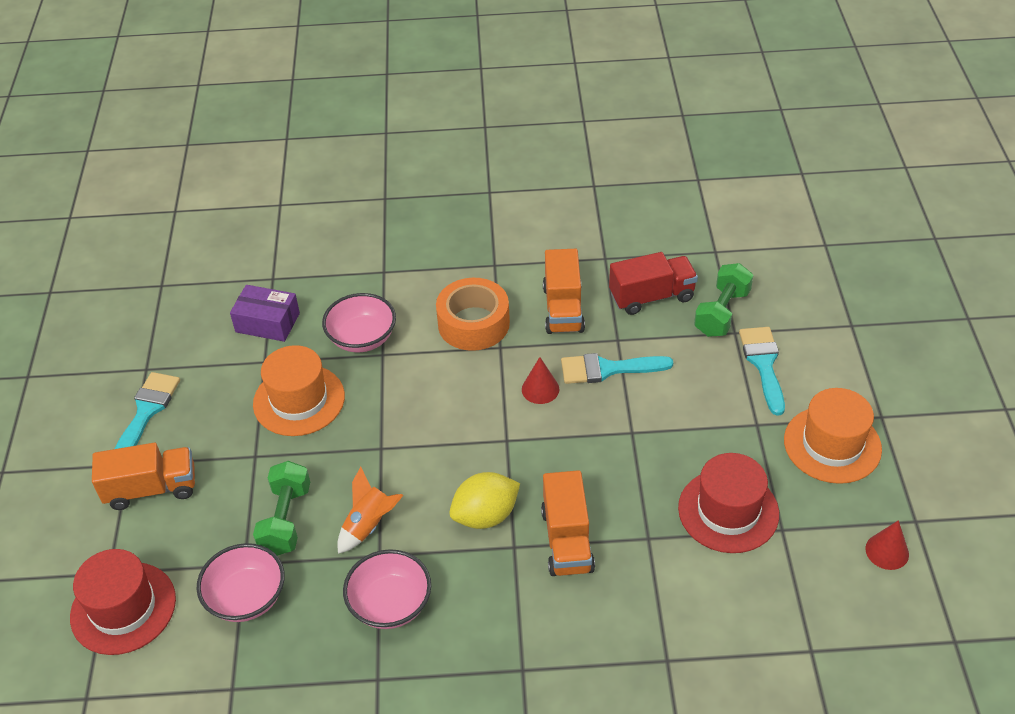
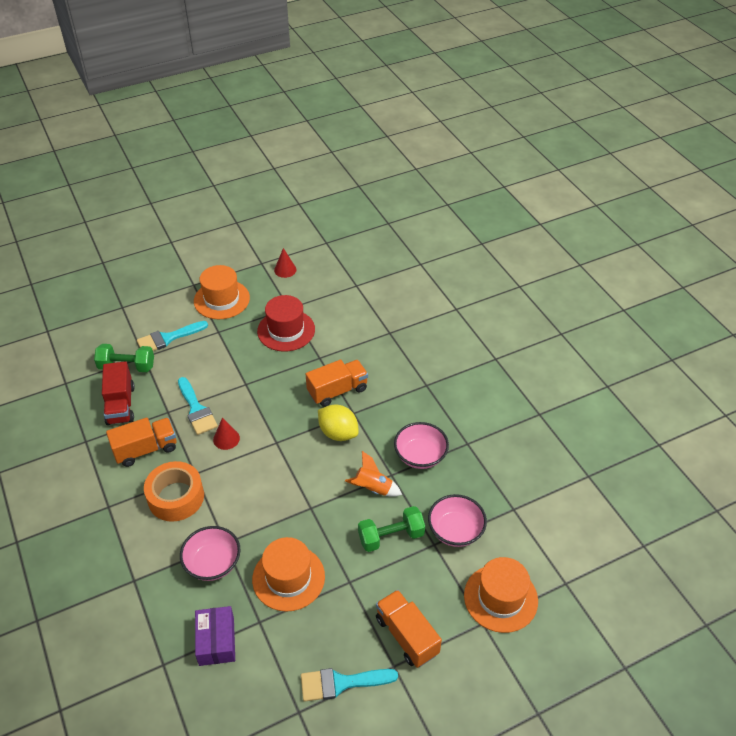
camera: 115 degrees left, 0 degrees up
red hat [70,549,176,655] -> orange hat [464,557,538,633]
red truck [609,252,698,315] -> red truck turned 150 degrees counterclockwise [102,361,135,425]

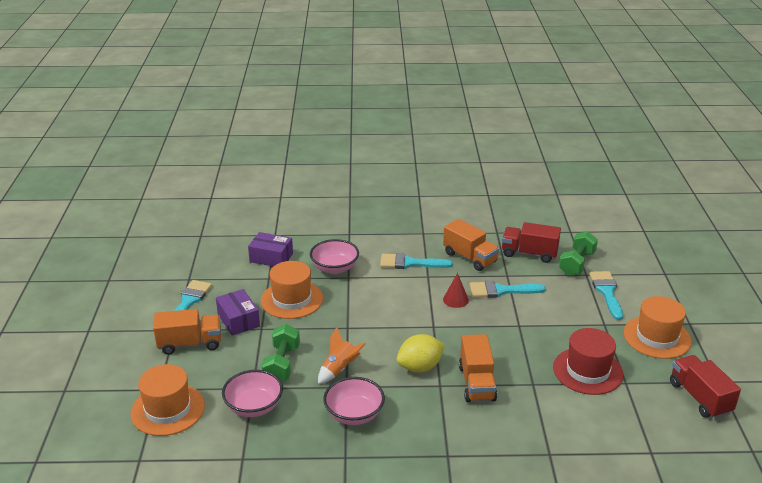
camera: 115 degrees right, 15 degrees down
orange truck [106,418,176,467] -> orange truck turned 45 degrees counterclockwise [443,219,499,271]
orange tape [144,461,204,522] -> turquoise brush [380,253,453,269]
red cone [274,248,297,278] -> red truck [670,355,741,419]
none -> purple box [216,289,260,336]

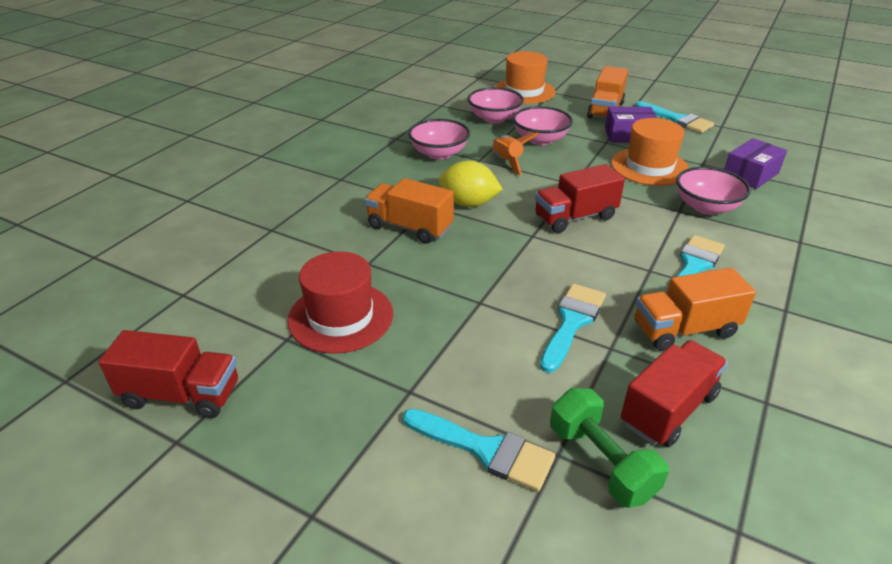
camera: 120 degrees right, 5 degrees up
green dumbbell [262,324,300,381] -> pink bowl [513,106,573,145]
yellow lemon [396,334,445,373] -> yellow lemon turned 75 degrees counterclockwise [439,161,503,207]
red cone [443,273,469,308] -> none
orange hat [623,296,692,359] -> none
none -> red truck [535,164,625,233]

